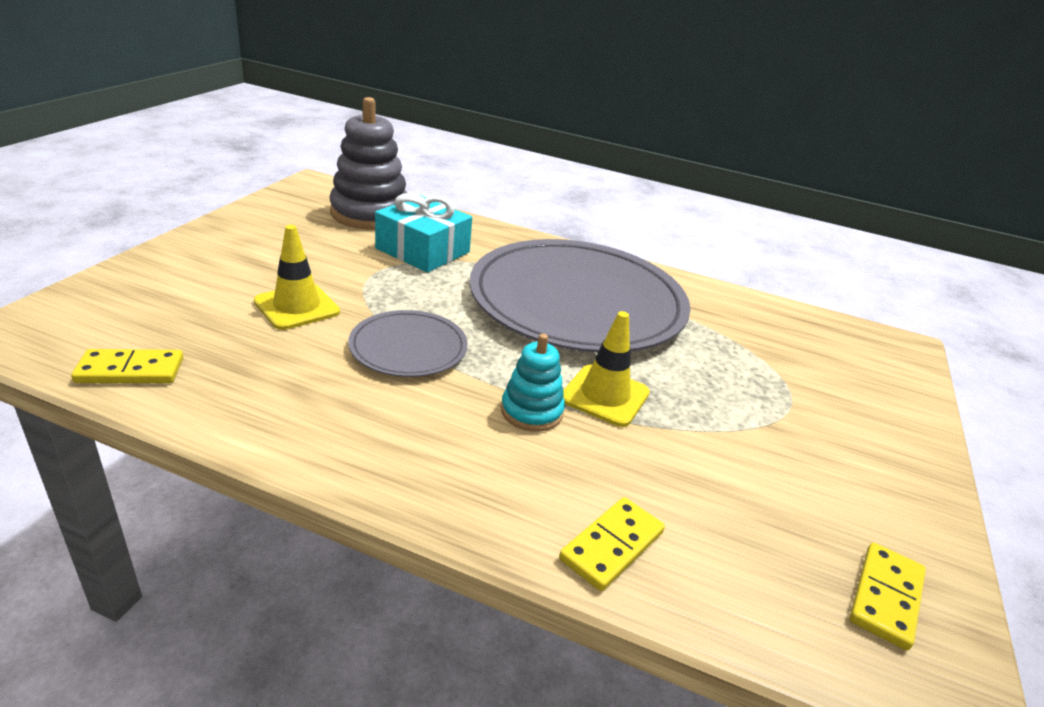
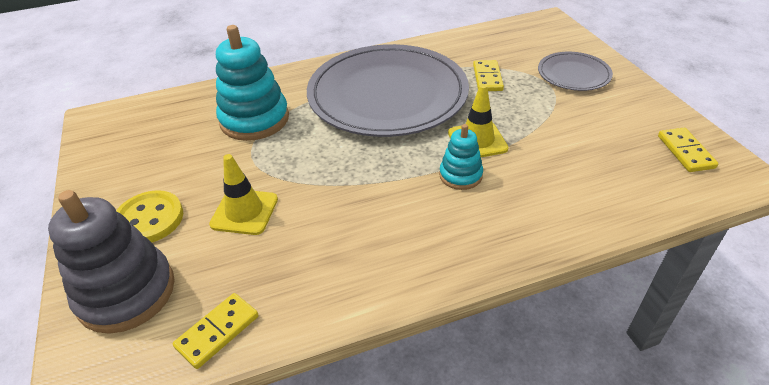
camera: 35 degrees left, 10 degrees up
grey stacking toy [329,97,407,230] -> grey stacking toy moved to [48,190,175,334]
grey plate [348,310,468,377] -> grey plate moved to [538,52,613,91]
turquoise gift [375,193,472,272] -> turquoise stacking toy [216,25,289,141]
yellow domino [559,497,665,591] -> yellow domino moved to [473,60,504,91]
none -> yellow button [116,190,183,243]

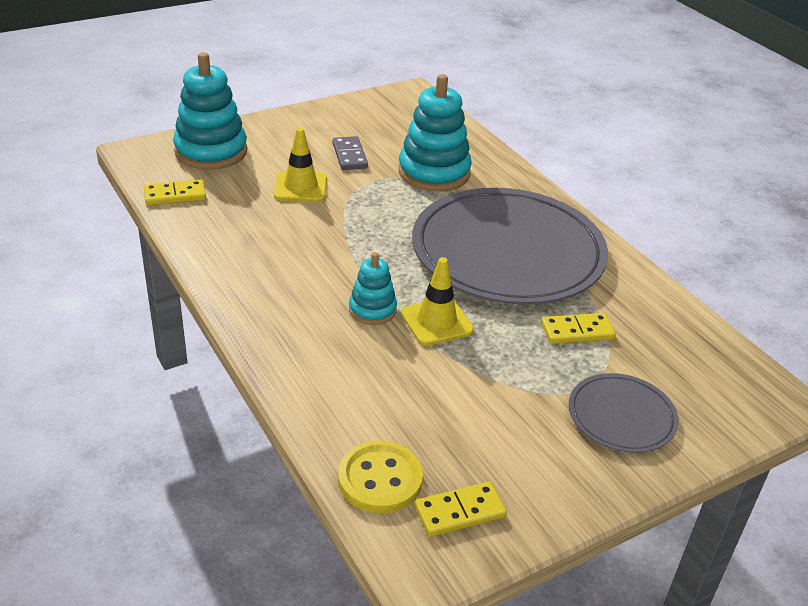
camera: 75 degrees right, 5 degrees down
grey stacking toy [48,190,175,334] -> turquoise stacking toy [173,52,247,170]
yellow button [116,190,183,243] -> yellow button moved to [338,441,423,513]
yellow domino [173,293,259,369] -> yellow domino turned 45 degrees counterclockwise [144,179,206,205]
none -> grey domino [332,136,368,170]

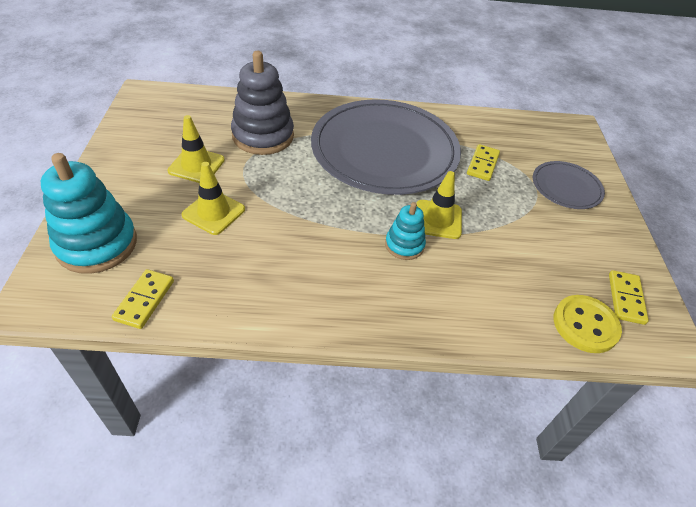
camera: 60 degrees left, 10 degrees up
grey domino [332,136,368,170] -> yellow traffic cone [167,115,225,183]
turquoise stacking toy [398,74,472,192] -> grey stacking toy [231,51,294,155]

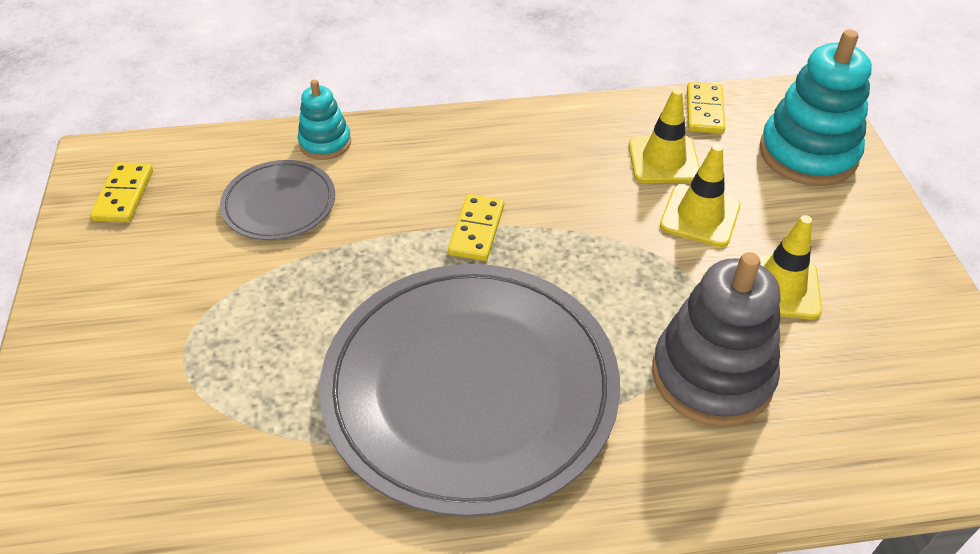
camera: 175 degrees right, 0 degrees up
turquoise stacking toy [385,202,426,260] -> turquoise stacking toy moved to [298,79,351,160]
yellow traffic cone [416,171,462,239] -> yellow traffic cone moved to [628,88,700,183]
yellow domino [467,144,500,181] -> yellow domino moved to [448,194,504,261]
grey plate [533,161,605,209] -> grey plate moved to [220,160,335,240]
yellow button [554,295,622,353] -> none

